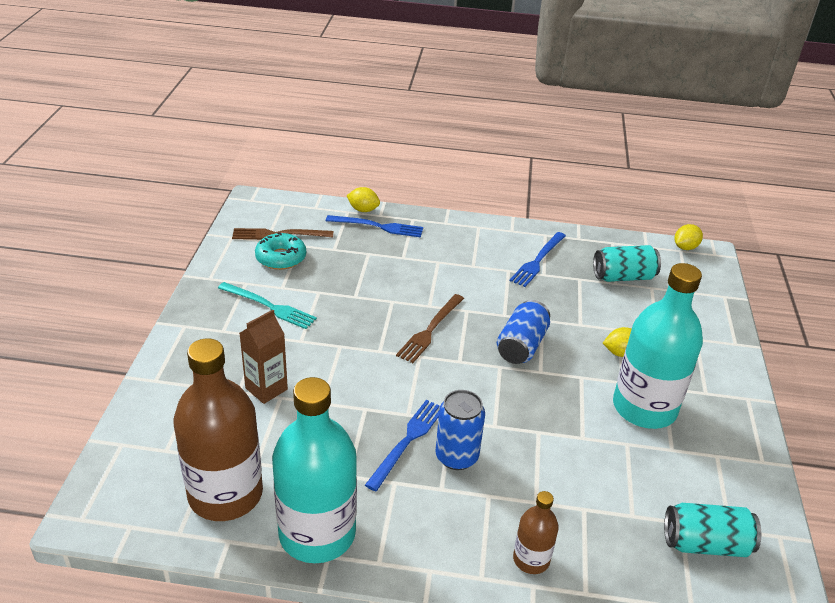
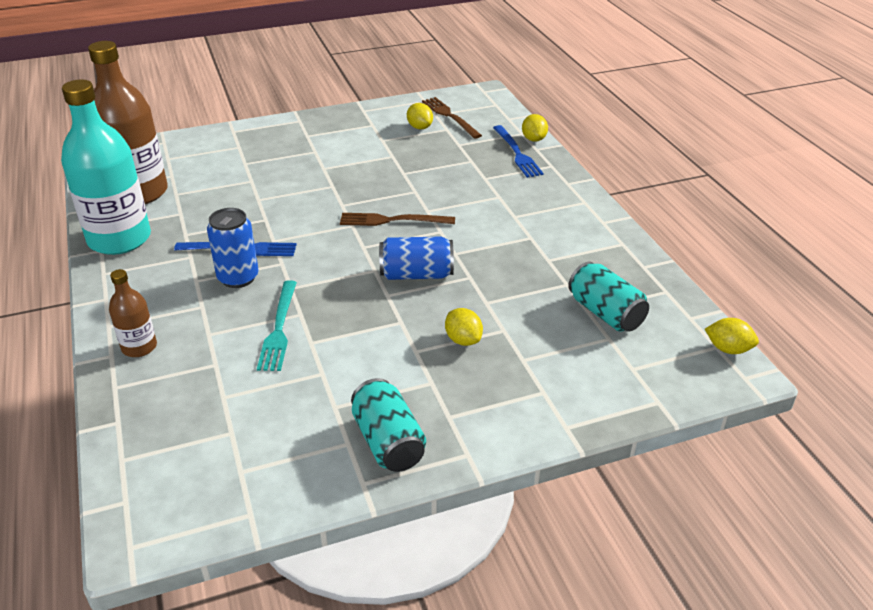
camera: 65 degrees right, 0 degrees up
turquoise fork [218,282,317,329] -> turquoise fork moved to [257,280,297,371]
brown carton [240,310,288,404] -> none
turquoise donut [255,232,306,270] -> yellow lemon [407,103,433,129]
blue fork [510,232,566,287] -> none
turquoise bottle [613,263,703,429] -> none
turquoise can [664,503,761,557] -> turquoise can moved to [351,378,426,472]

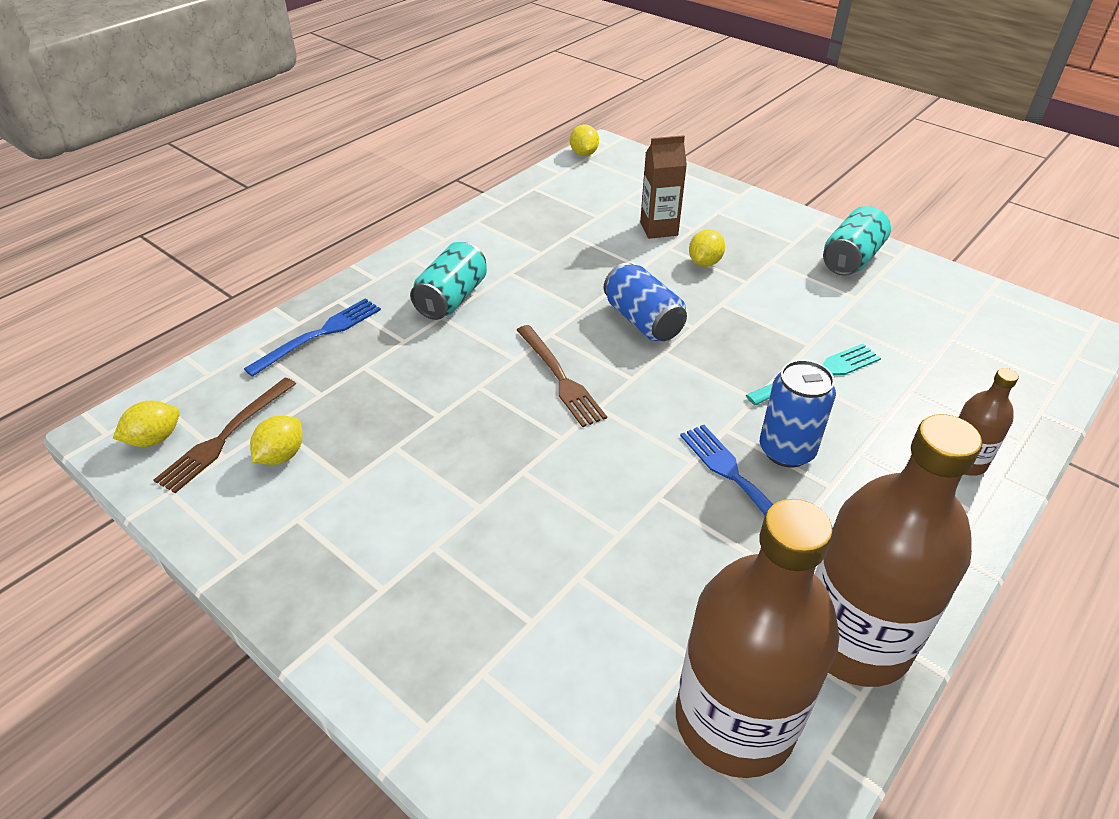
camera: 120 degrees left, 5 degrees up
turquoise bottle [61,80,151,255] -> brown bottle [815,414,982,687]
yellow lemon [522,114,548,142] -> yellow lemon moved to [113,401,180,447]
turquoise can [568,262,649,332] -> turquoise can moved to [410,242,487,320]
none -> brown carton [640,135,687,239]

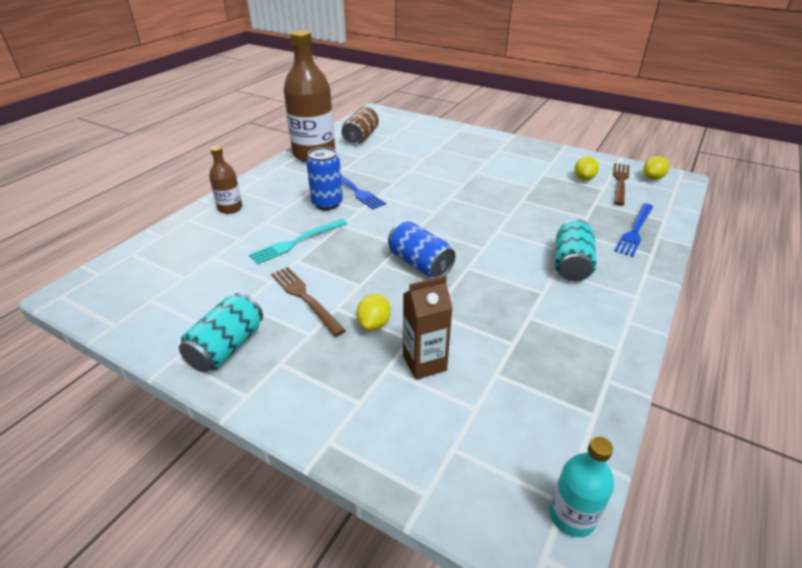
camera: 170 degrees right, 5 degrees down
brown fork [517,325,607,427] -> brown fork moved to [271,267,346,337]
yellow lemon [570,124,599,156] -> turquoise bottle [549,437,614,537]
brown bottle [676,499,839,778] -> brown can [341,107,379,145]

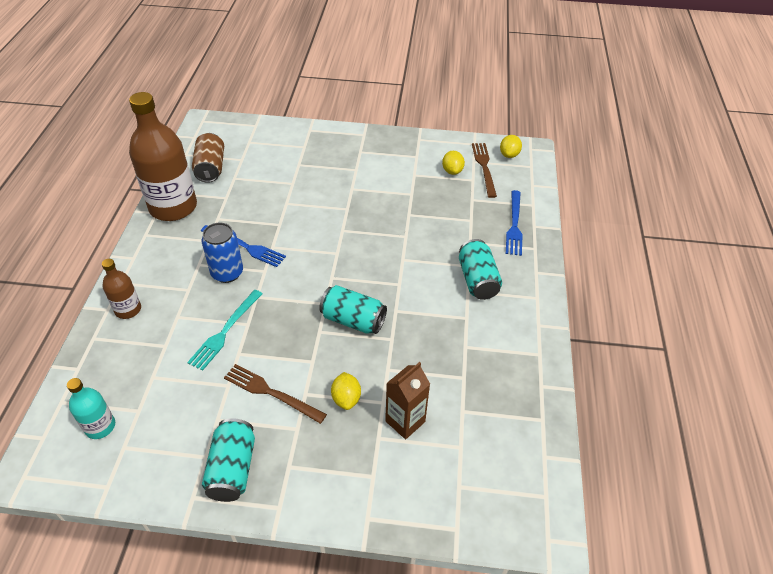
camera: 25 degrees left, 10 degrees up
blue can [388,221,456,278] -> turquoise can [319,285,387,334]
turquoise bottle [549,437,614,537] -> turquoise bottle moved to [67,378,115,439]

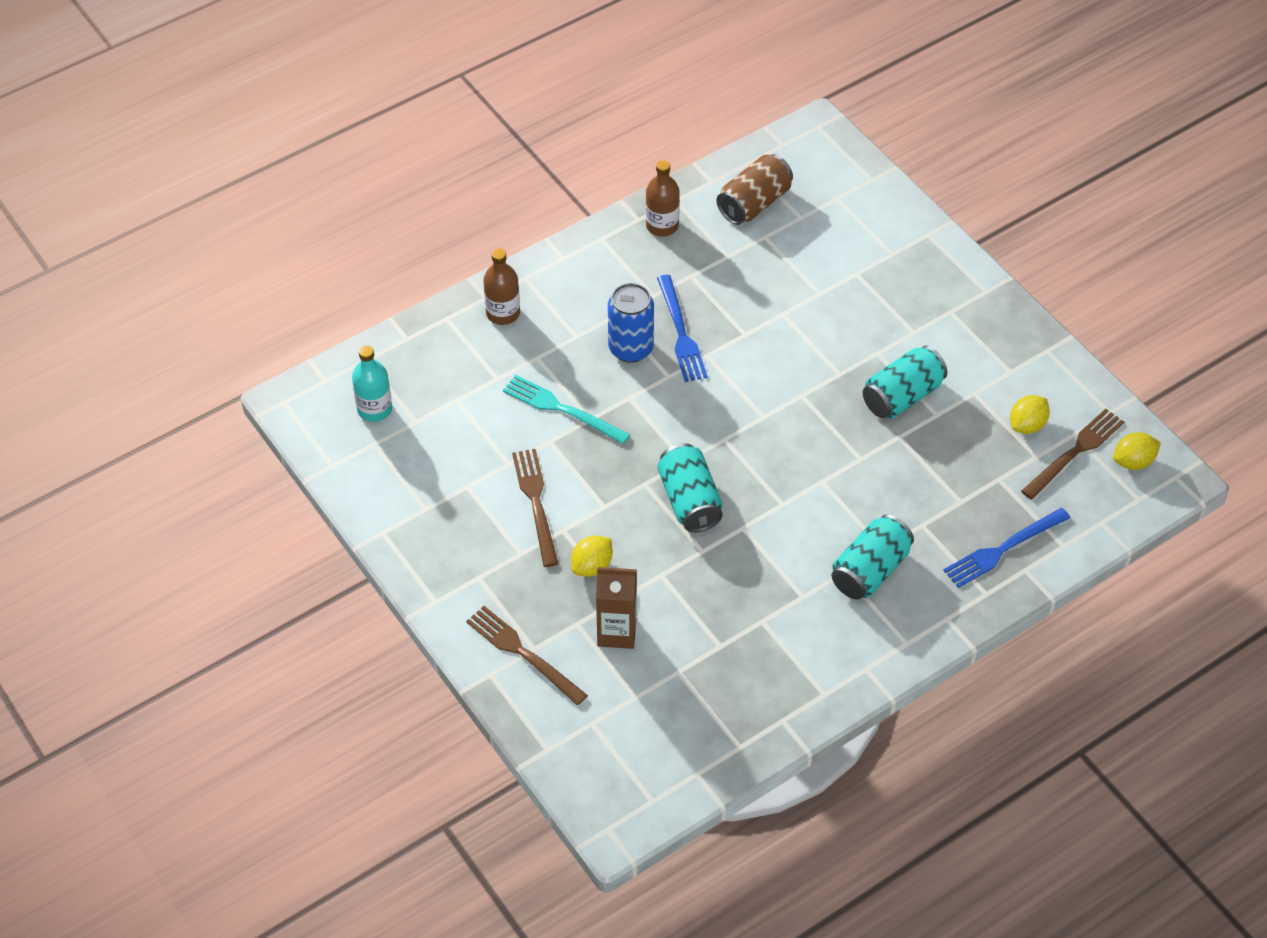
camera: 50 degrees right, 5 degrees up
brown bottle [129,92,197,221] -> brown bottle [646,160,680,237], size x0.48
turquoise fork [187,290,263,371] -> turquoise fork turned 45 degrees clockwise [503,375,631,444]
turquoise can [202,418,255,502] -> turquoise can moved to [863,346,947,419]
none -> brown fork [466,606,588,705]

